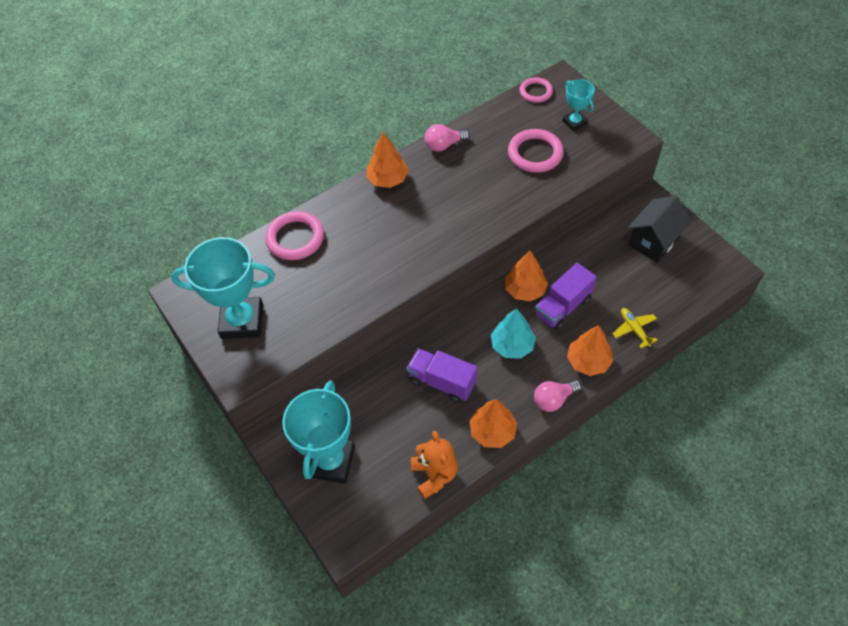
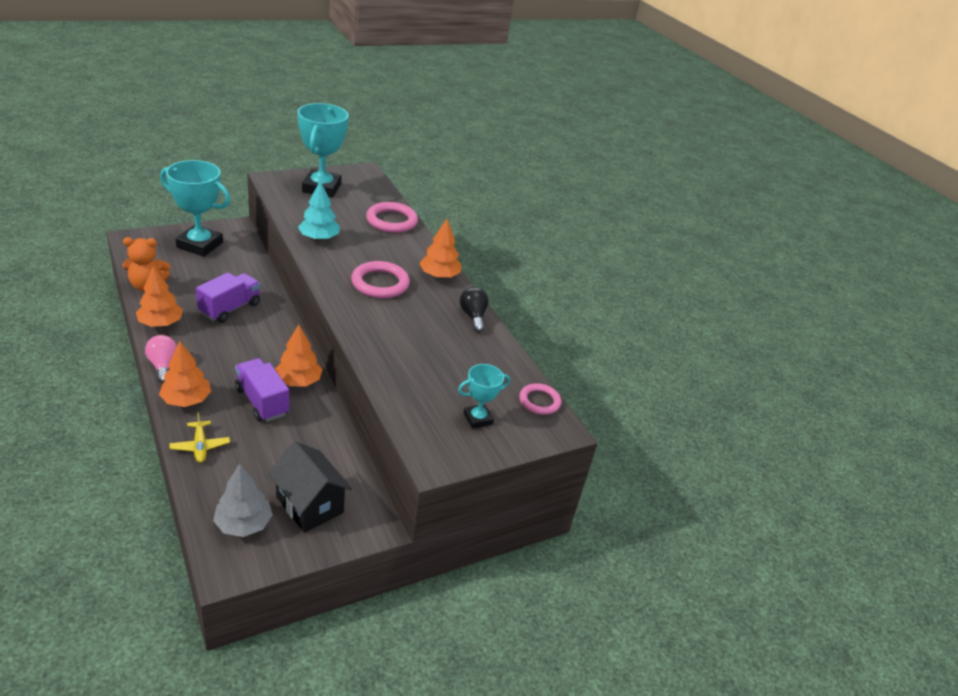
camera: 90 degrees right, 20 degrees down
pink light bulb [425,124,470,152] -> black light bulb [460,287,489,332]
turquoise tree [491,308,536,359] -> turquoise tree moved to [298,181,340,241]
pink ring [508,129,564,173] -> pink ring moved to [351,261,410,298]
yellow plane [613,308,658,348] -> yellow plane turned 90 degrees clockwise [170,412,230,463]
none -> grey tree [213,464,273,537]

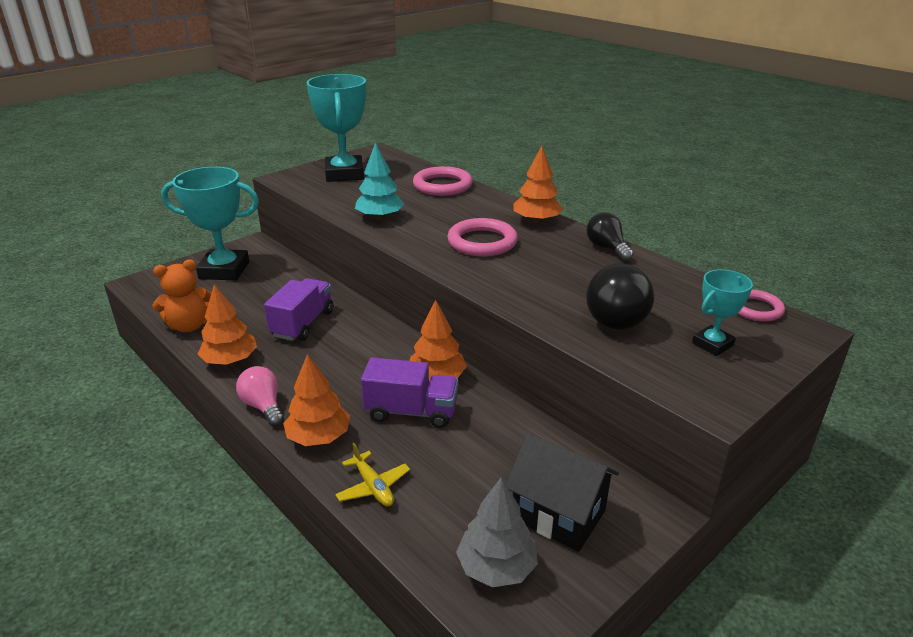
camera: 10 degrees left, 5 degrees down
purple truck [235,358,289,422] -> purple truck turned 150 degrees clockwise [361,358,458,428]
none -> black light bulb [586,264,654,330]

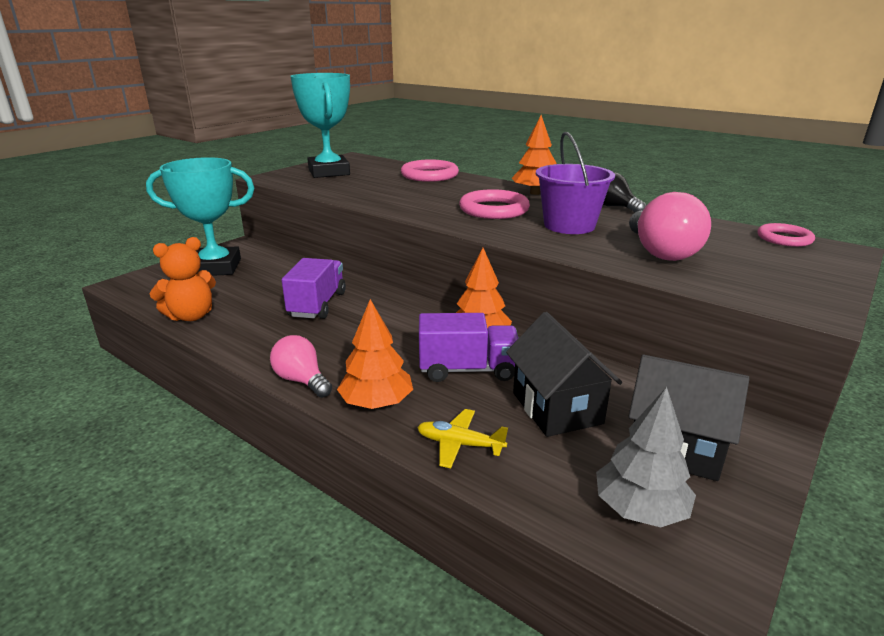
camera: 10 degrees left, 5 degrees down
orange tree [198,284,257,365] -> none
yellow plane [335,443,410,506] -> yellow plane turned 150 degrees clockwise [417,409,508,468]
turquoise tree [355,142,404,220] -> none
black light bulb [586,264,654,330] -> pink light bulb [629,192,711,261]
turquoise trophy [692,269,753,356] -> none
none -> black house [506,312,622,437]
none -> purple bucket [536,132,615,234]

